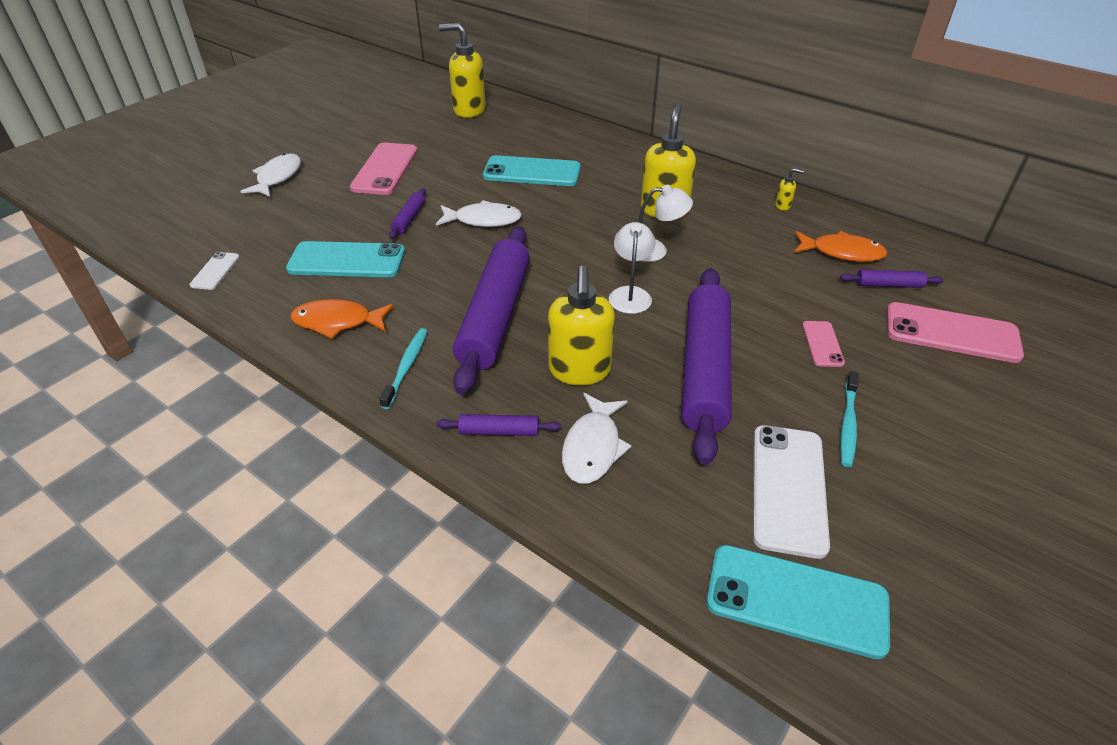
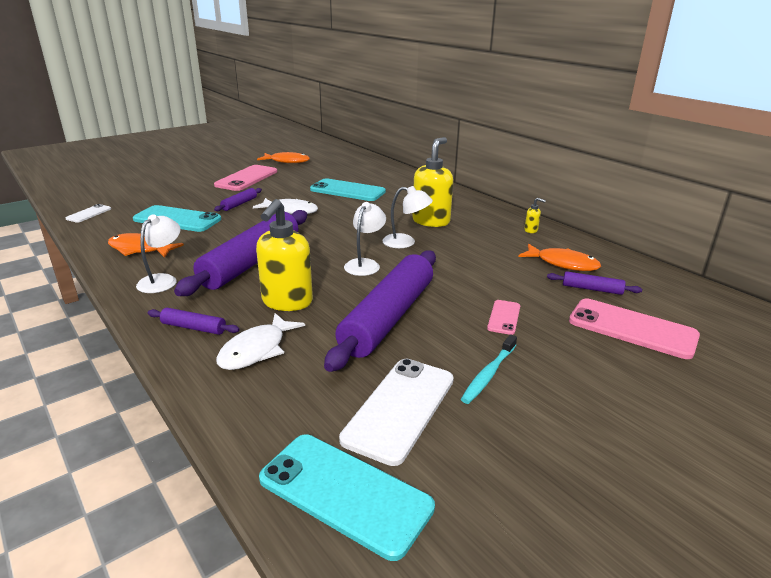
camera: 15 degrees right, 15 degrees down
white fish [240,153,301,197] -> none
turquoise toothbrush [379,328,427,409] -> white lamp [136,214,180,293]
yellow soap dispenser [439,23,486,118] -> none
none -> orange fish [257,152,310,163]

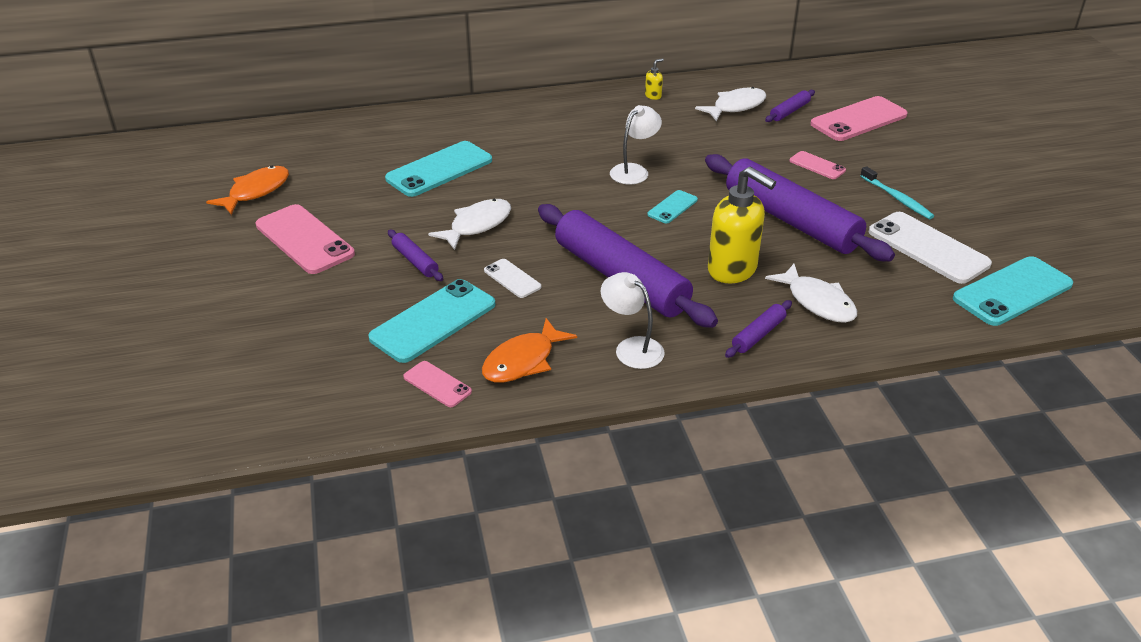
camera: 65 degrees left, 10 degrees up
white phone [66,204,111,223] -> white phone moved to [484,259,541,298]
white lamp [344,202,386,276] -> turquoise phone [647,190,698,223]
yellow soap dispenser [412,137,453,227] -> none
orange fish [519,244,601,271] -> white fish [695,87,766,121]
none -> pink phone [403,361,472,407]

